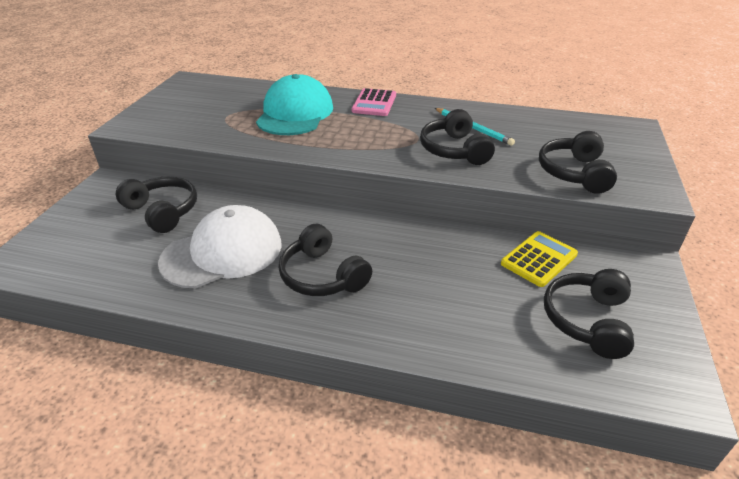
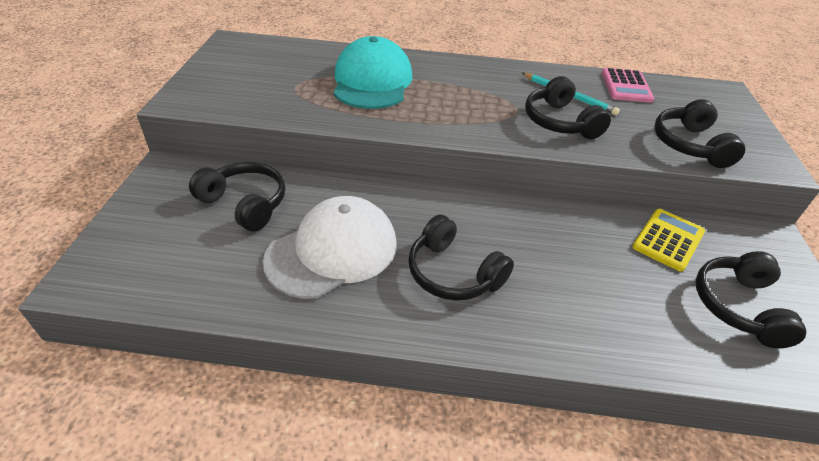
camera: 10 degrees left, 5 degrees up
pink calculator [352,88,396,116] -> pink calculator moved to [602,68,654,103]

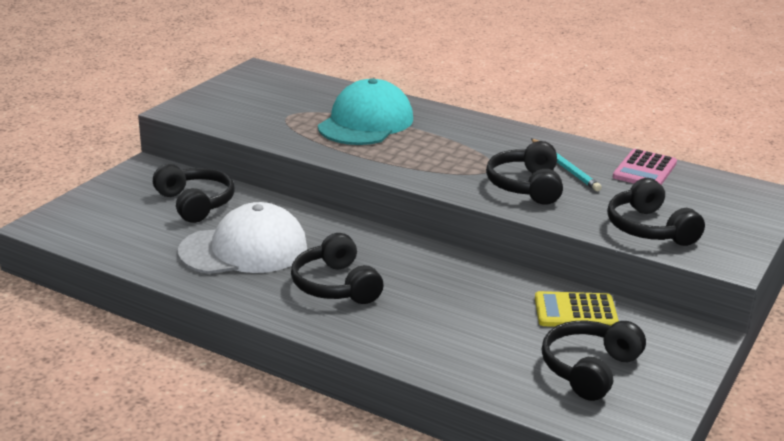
camera: 25 degrees right, 15 degrees down
yellow calculator [632,209,705,272] -> yellow calculator turned 150 degrees counterclockwise [535,291,619,327]
black headphones [654,99,745,168] -> black headphones turned 45 degrees counterclockwise [607,178,705,246]

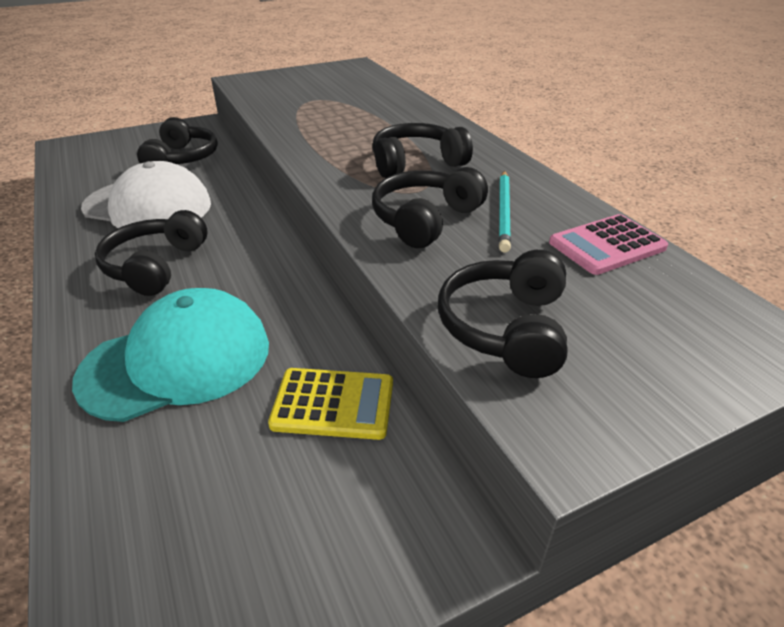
camera: 35 degrees right, 10 degrees up
turquoise cap [318,78,413,145] -> turquoise cap moved to [72,288,269,422]
yellow calculator [535,291,619,327] -> yellow calculator turned 150 degrees clockwise [268,368,393,440]
black headphones [542,321,646,401] -> black headphones moved to [372,123,473,178]

